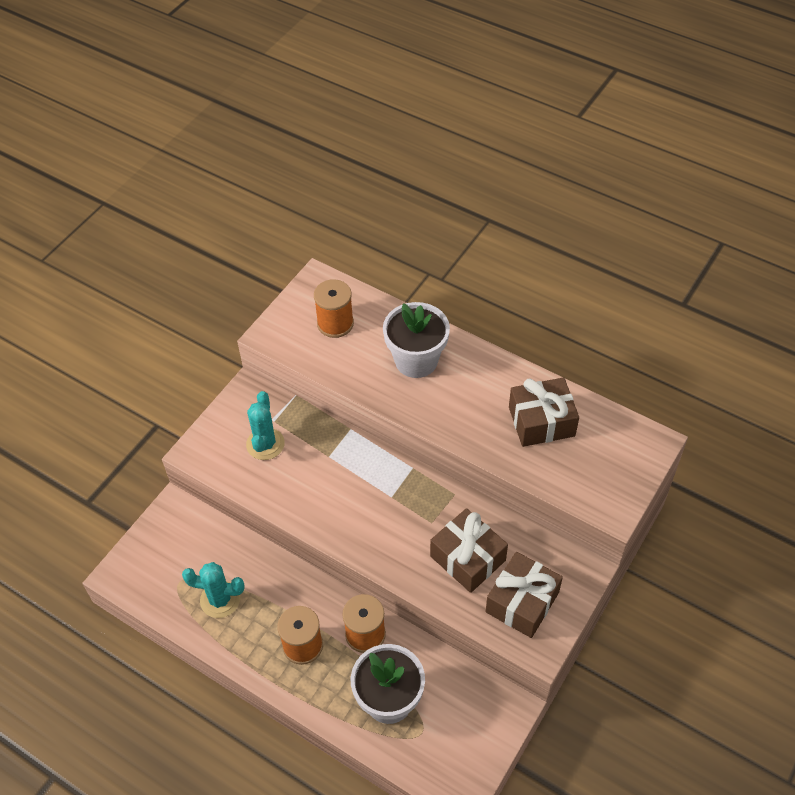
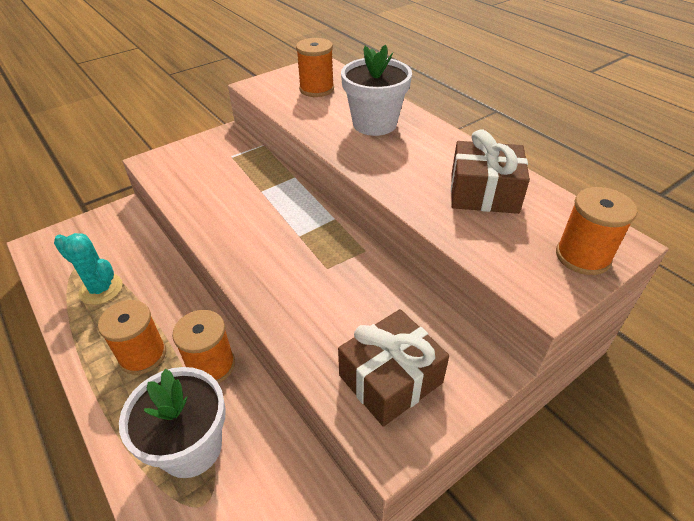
camera: 20 degrees right, 10 degrees down
turquoise cactus [246,391,285,460] -> none
brown gift [430,508,508,593] -> none
none -> orange spool [556,187,637,275]

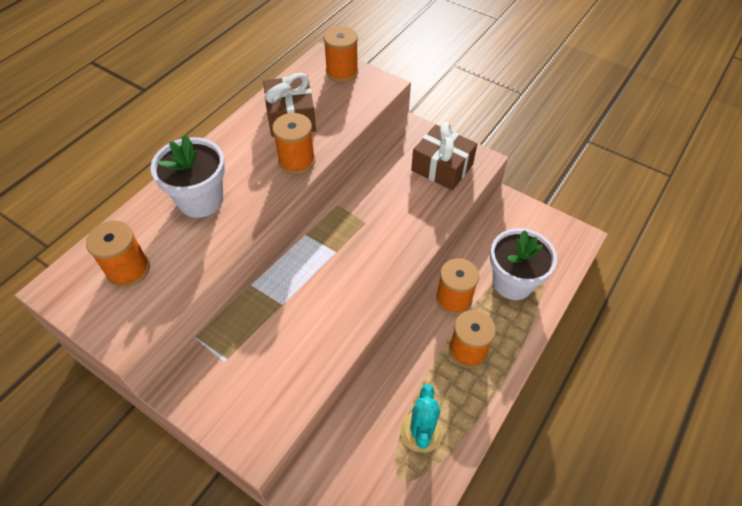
camera: 110 degrees left, 10 degrees up
none -> orange spool [272,113,315,174]

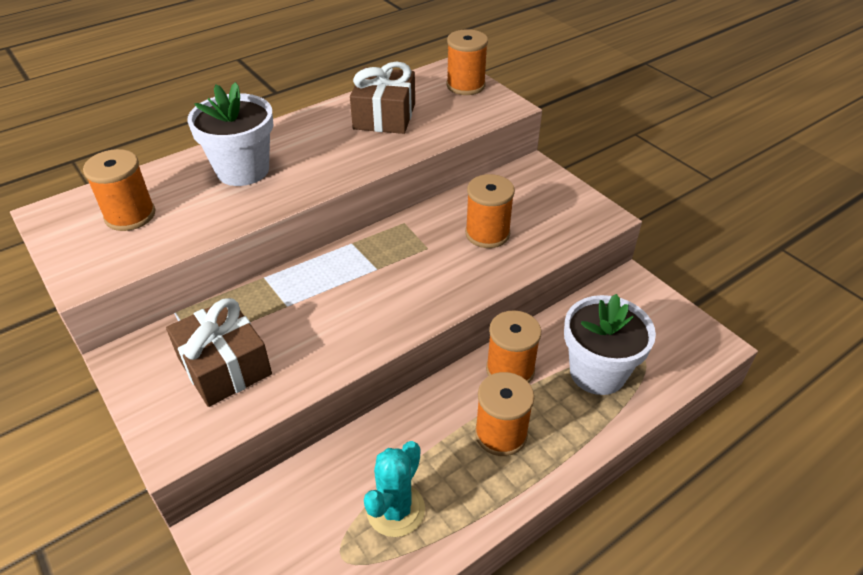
camera: 20 degrees right, 10 degrees down
orange spool [272,113,315,174] -> orange spool moved to [465,174,515,248]
brown gift [411,122,477,190] -> brown gift moved to [166,298,272,407]

